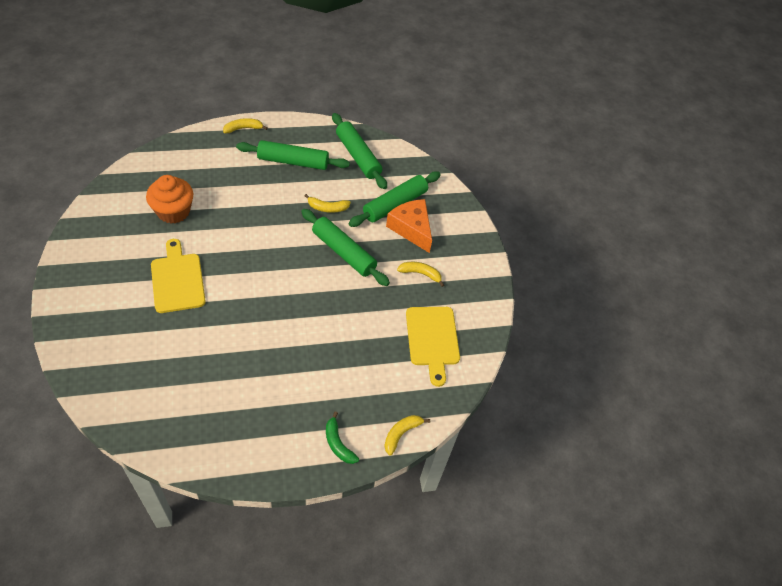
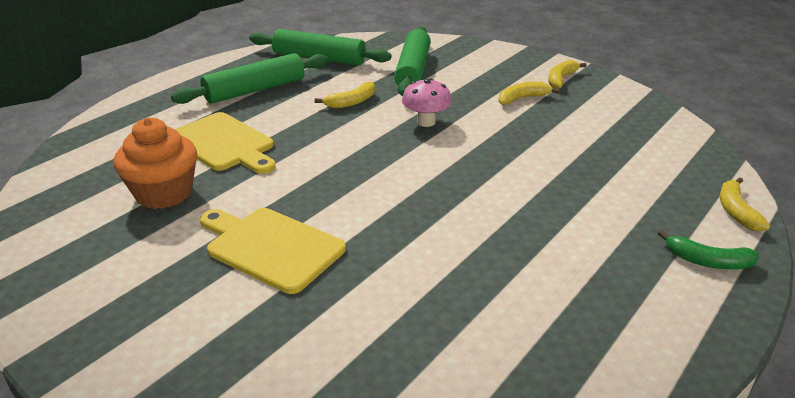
camera: 35 degrees left, 20 degrees down
yellow banana [223,118,268,133] -> yellow banana moved to [548,60,587,89]
green rolling pin [301,209,390,286] -> pink mushroom [402,78,452,127]
orange cheese [386,199,432,253] -> none
yellow cutting board [406,307,460,387] -> yellow cutting board moved to [175,112,275,174]

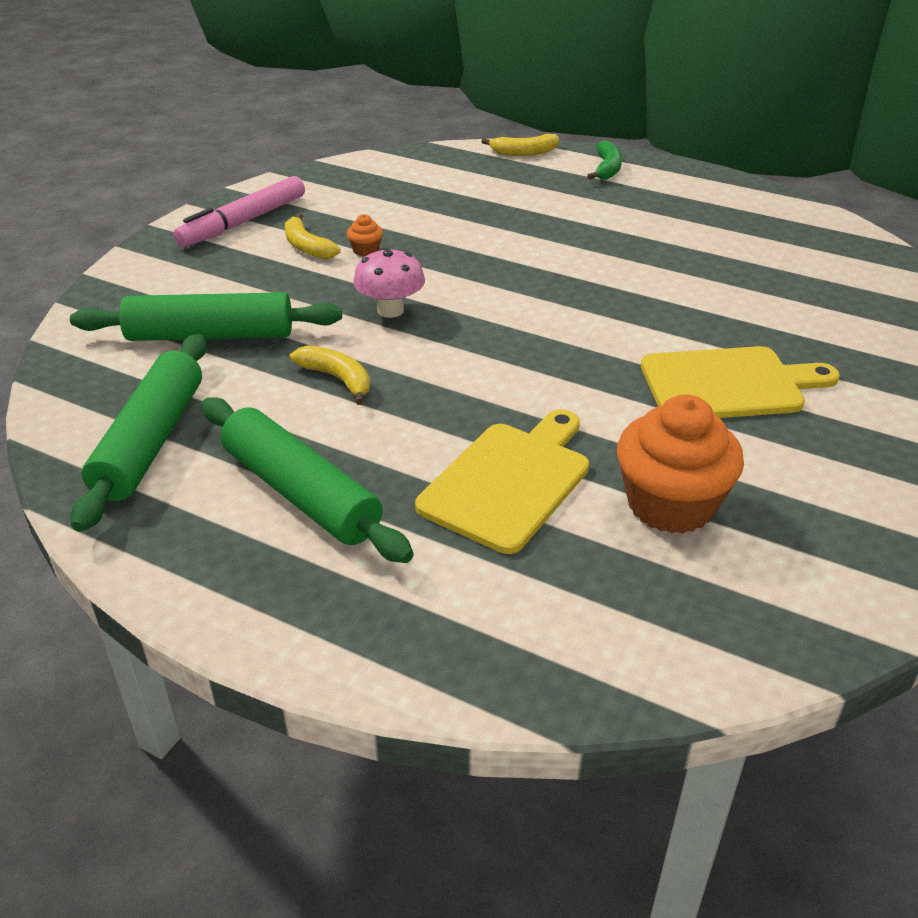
camera: 100 degrees left, 5 degrees up
yellow cutting board [200,208,346,294] -> yellow cutting board turned 120 degrees counterclockwise [641,346,840,418]
yellow banana [548,60,587,89] -> pink marker [173,176,305,247]
none -> orange cupcake [347,214,383,256]

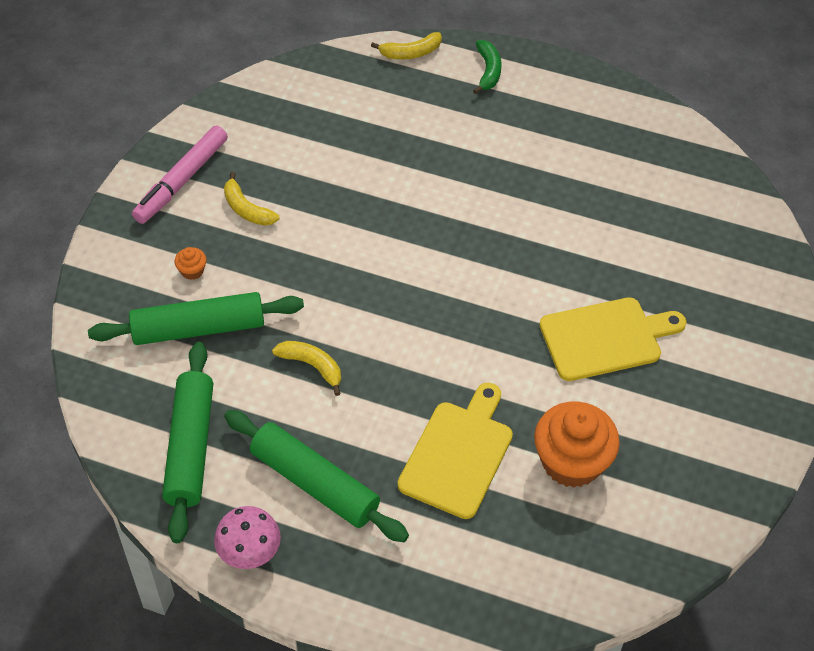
camera: 10 degrees left, 15 degrees up
orange cupcake [347,214,383,256] -> orange cupcake moved to [175,247,207,280]
pink mushroom [353,248,425,318] -> pink mushroom moved to [214,506,281,569]

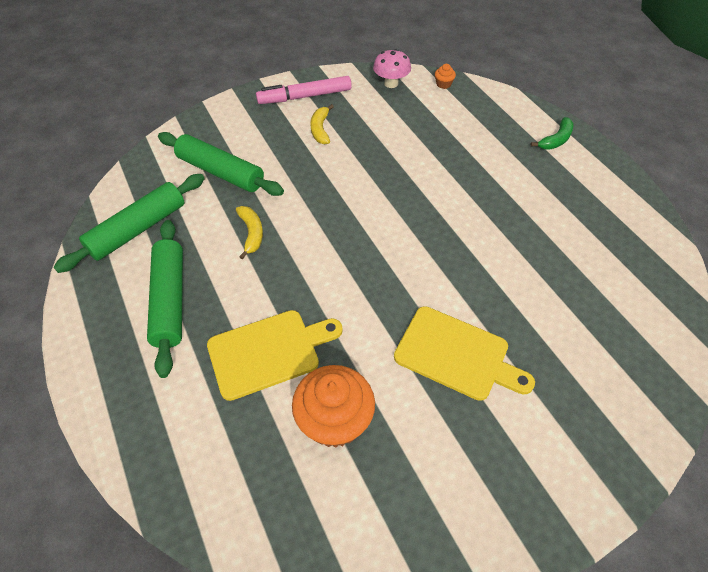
camera: 45 degrees right, 0 degrees up
orange cupcake [175,247,207,280] -> orange cupcake moved to [435,64,456,89]
pink mushroom [214,506,281,569] -> pink mushroom moved to [373,49,411,88]
yellow banana [371,32,442,60] -> none

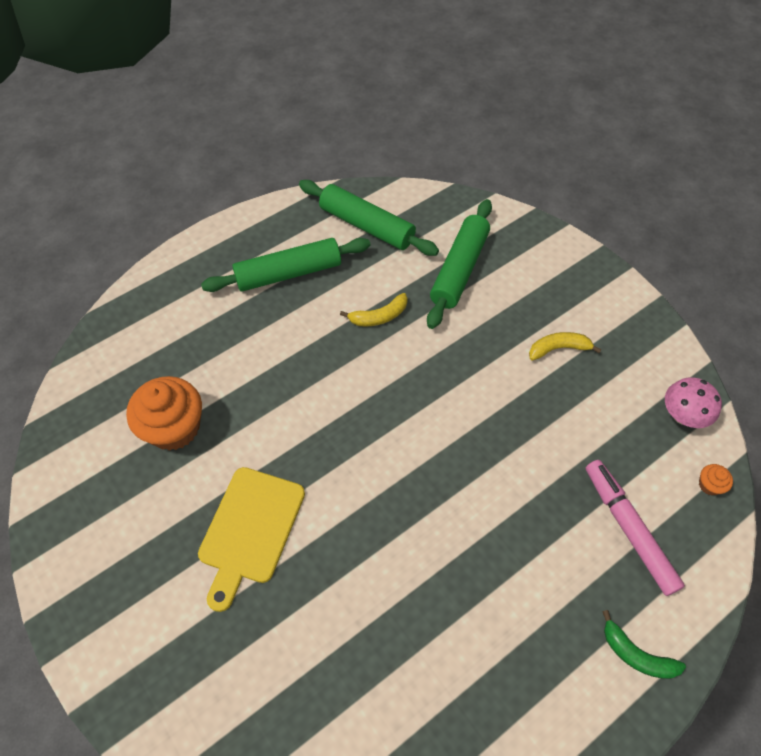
camera: 80 degrees right, 5 degrees up
yellow cutting board [207,310,343,401] -> none
pink marker [256,76,352,104] -> pink marker moved to [586,460,685,596]

